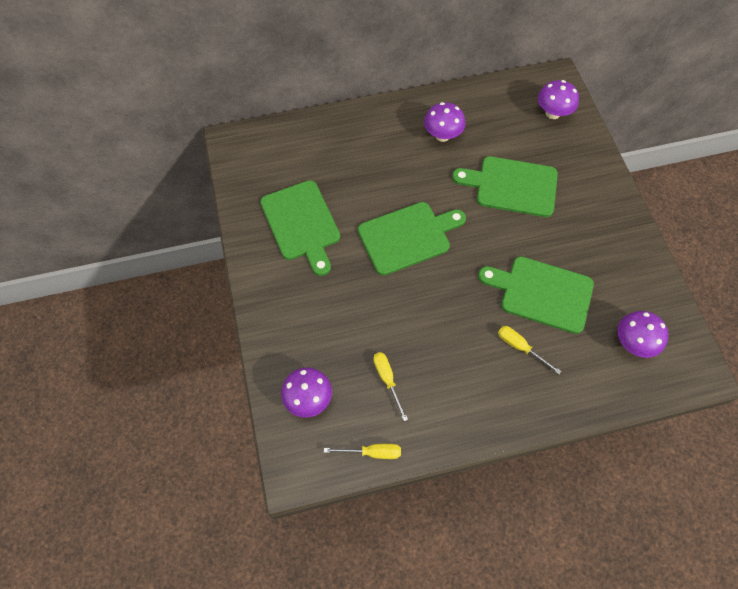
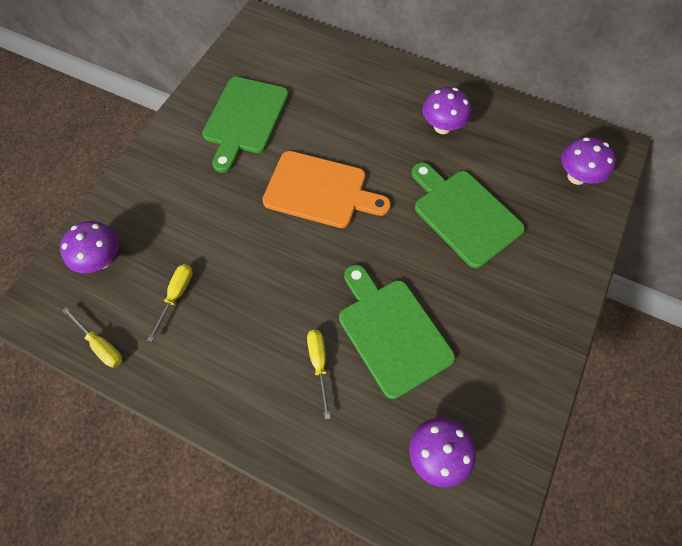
camera: 40 degrees right, 0 degrees up
green cutting board [358,202,466,276] -> orange cutting board [262,151,391,228]

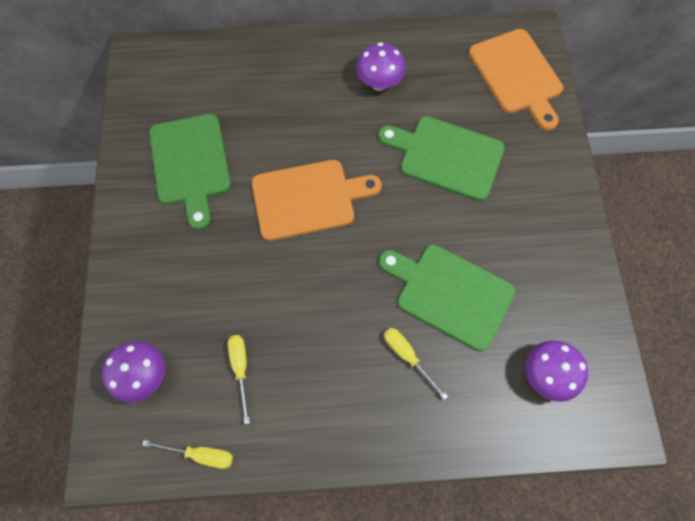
camera: 30 degrees left, 5 degrees up
purple mushroom [561,137,616,185] -> orange cutting board [469,29,563,131]

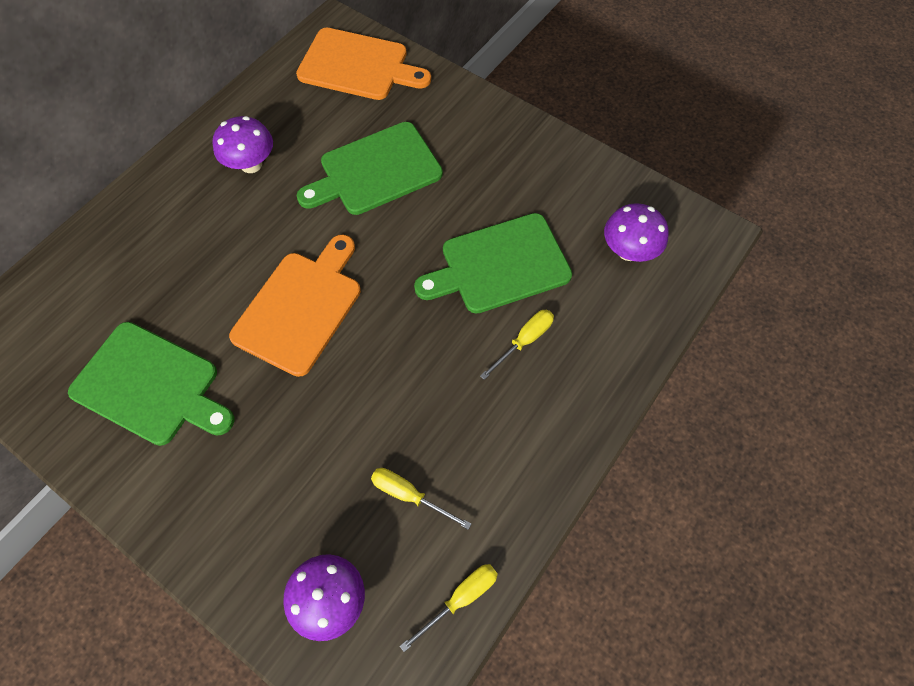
camera: 50 degrees left, 5 degrees down
yellow screwdriver [384,328,448,400] -> yellow screwdriver turned 135 degrees clockwise [480,310,554,380]

